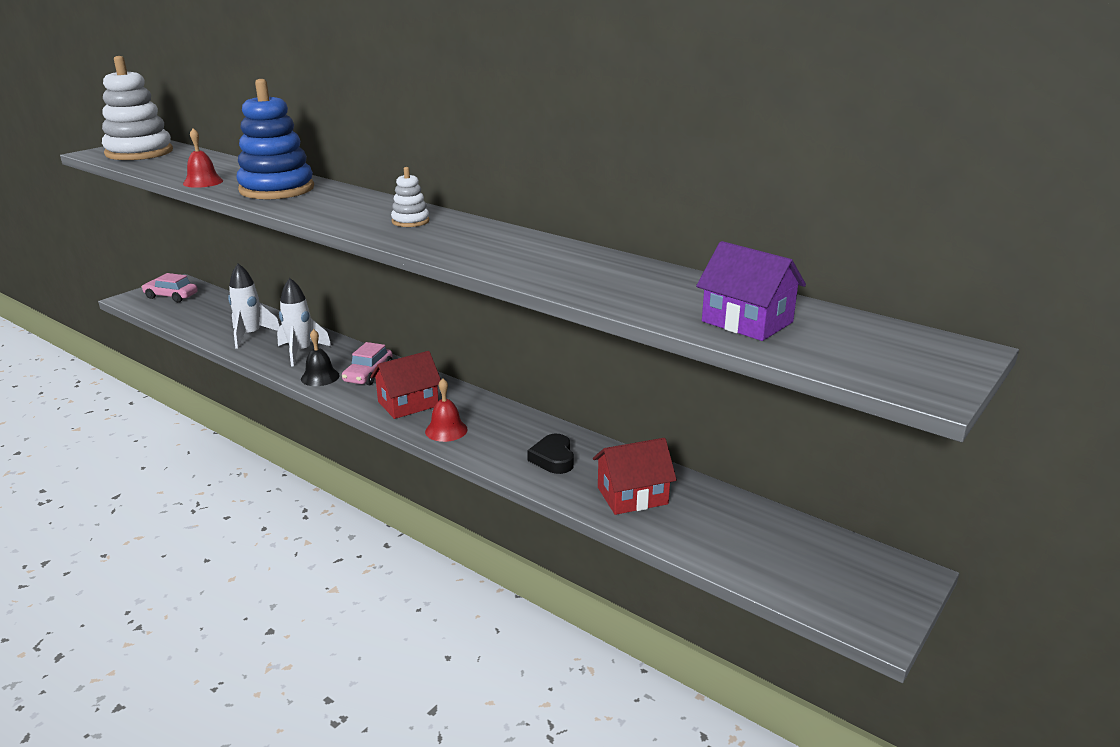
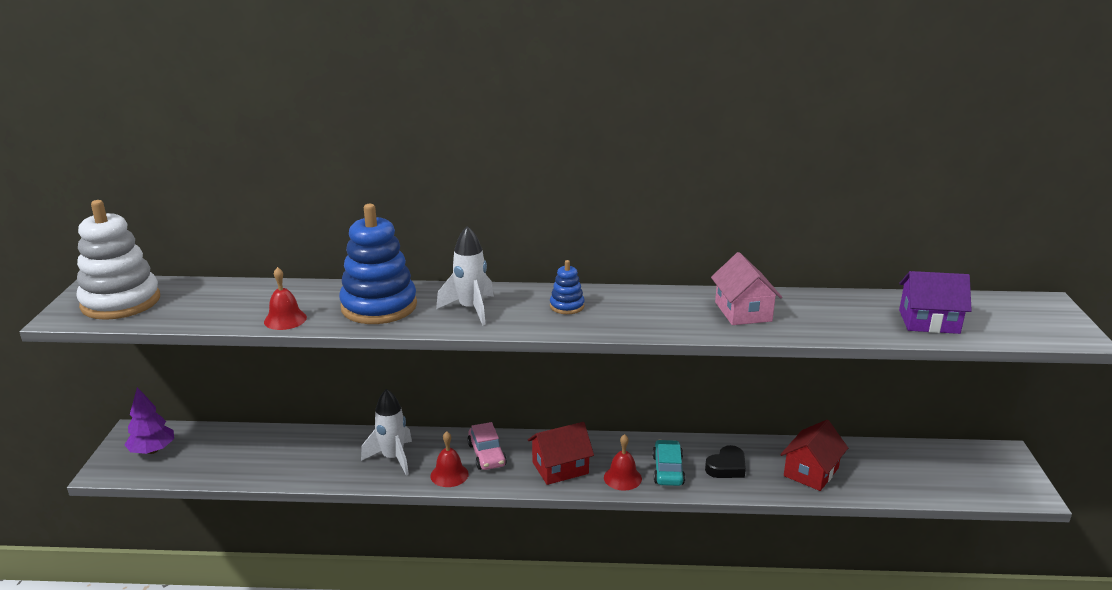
camera: 35 degrees left, 0 degrees up
pink car [141,273,198,302] -> purple tree [125,387,174,454]
white rocket [228,264,280,349] -> white rocket moved to [436,226,494,325]
black bell [301,329,340,386] -> red bell [430,431,469,487]
red house [370,351,441,419] -> red house turned 45 degrees clockwise [528,422,594,485]
white stacking toy [391,167,430,227] -> blue stacking toy [550,260,585,314]
black heart [527,434,574,474] -> black heart turned 90 degrees counterclockwise [705,445,746,478]
none -> turquoise car [653,440,685,486]
none -> pink house [711,252,782,325]

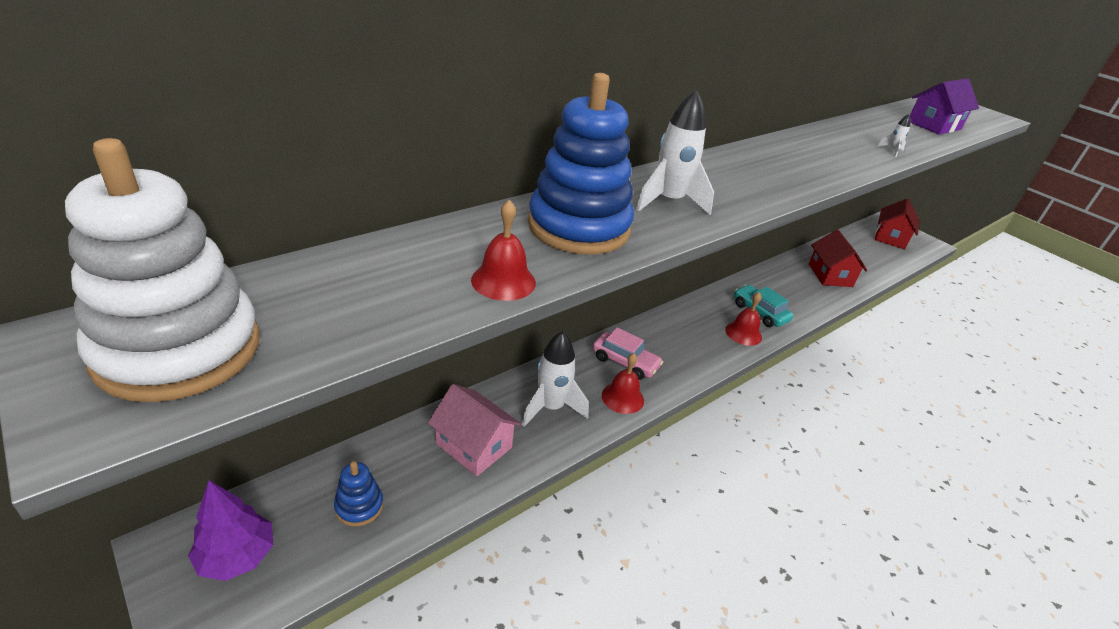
camera: 45 degrees left, 10 degrees up
red house [528,422,594,485] -> red house moved to [875,199,919,249]
blue stacking toy [550,260,585,314] -> blue stacking toy moved to [334,461,384,527]
black heart [705,445,746,478] -> none
pink house [711,252,782,325] -> pink house moved to [428,384,521,476]
none -> white rocket [878,114,911,157]

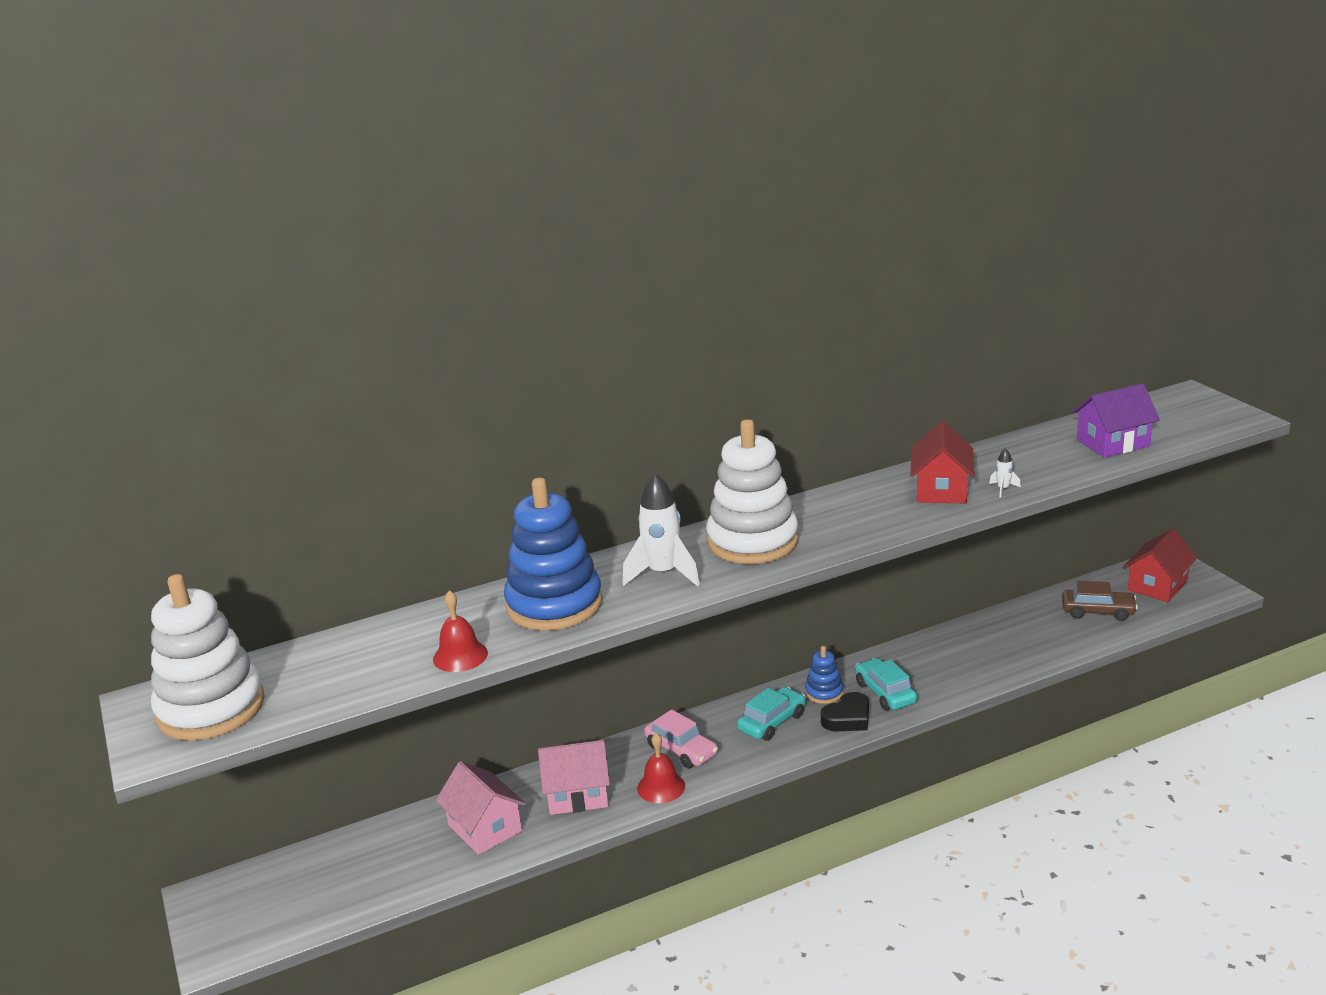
camera: 20 degrees right, 10 degrees down
purple tree [188,480,273,581] -> none
blue stacking toy [334,461,384,527] -> blue stacking toy moved to [805,646,844,704]
white rocket [522,331,589,427] -> pink house [538,740,610,815]
red bell [725,292,762,346] -> black heart [821,692,869,731]
red house [809,230,867,287] -> red house moved to [910,422,975,503]
none -> white stacking toy [706,419,798,564]
none -> turquoise car [737,687,806,741]
none -> brown car [1062,581,1138,621]

